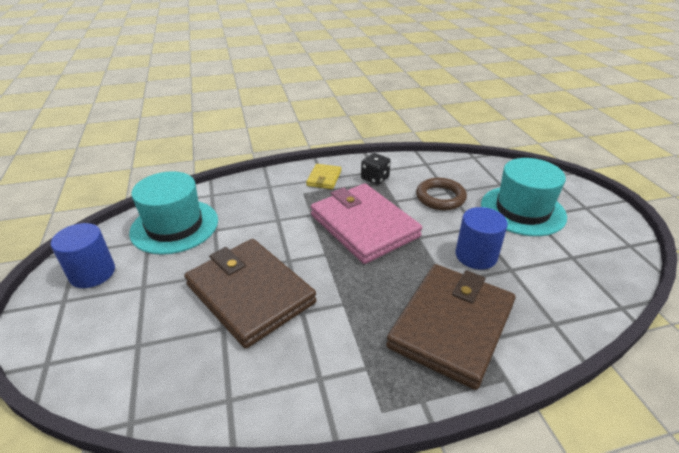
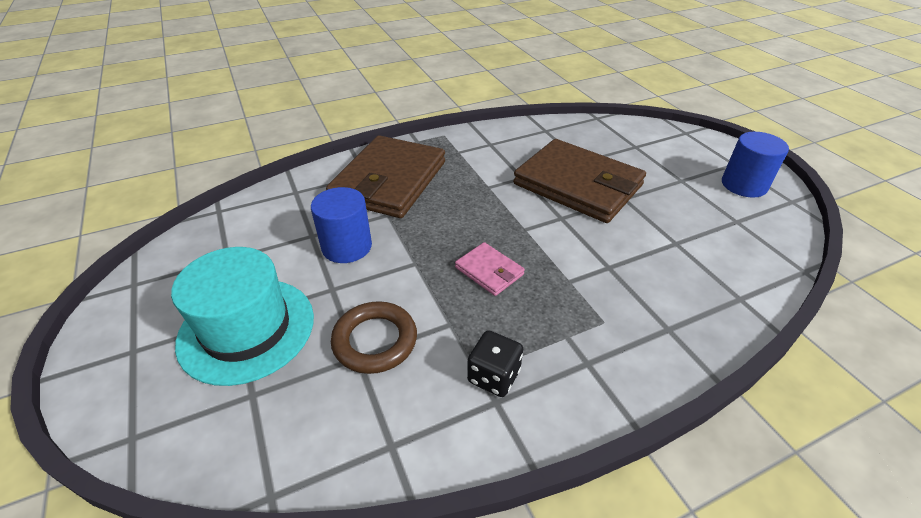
camera: 170 degrees right, 5 degrees up
turquoise hat [129,171,218,255] -> none
yellow wallet [306,164,341,189] -> none
pink wallet [311,183,422,264] -> pink wallet [455,242,525,296], size x0.44

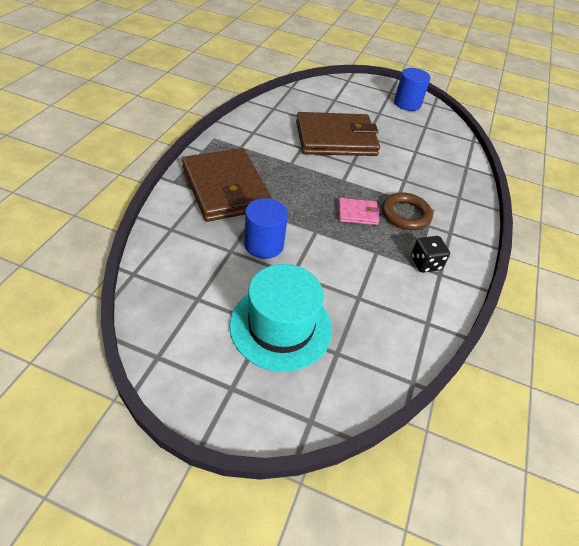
camera: 50 degrees left, 5 degrees up
brown ring [331,301,417,374] -> brown ring moved to [382,192,433,230]

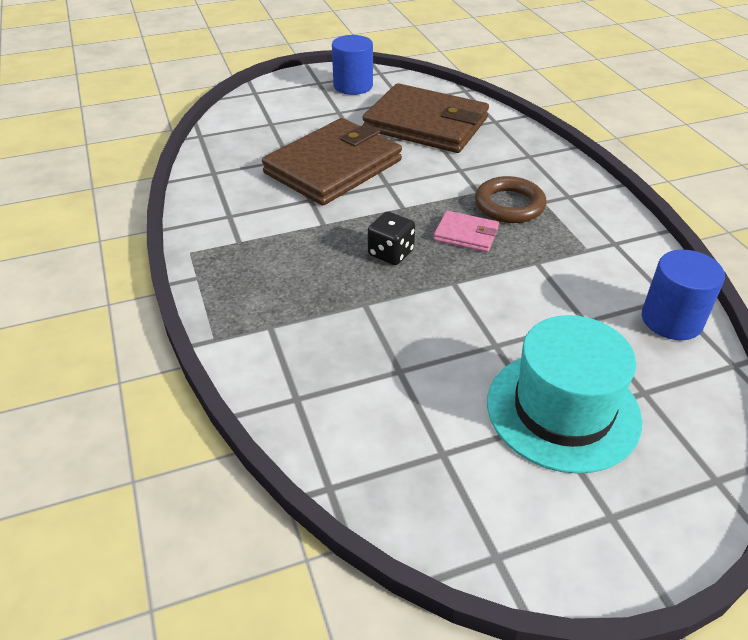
camera: 35 degrees left, 5 degrees down
brown wallet [182,148,272,222] -> brown wallet moved to [362,83,489,153]
blue cylinder [244,198,288,259] -> blue cylinder moved to [642,250,725,340]
pink wallet [338,198,380,225] -> pink wallet turned 60 degrees clockwise [434,211,499,252]
black dice [411,236,450,273] -> black dice moved to [368,211,415,265]

